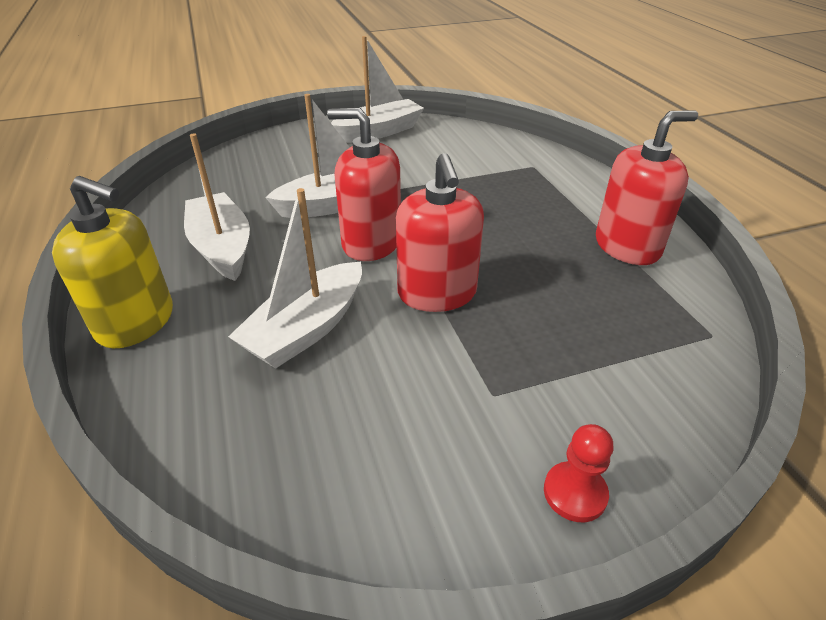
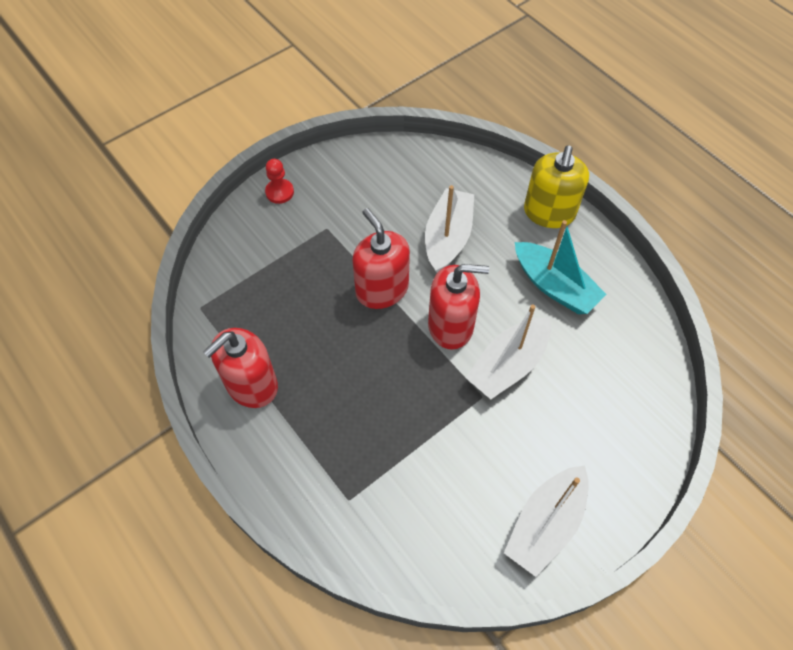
camera: 160 degrees right, 20 degrees up
yellow soap dispenser [52,176,173,348] -> yellow soap dispenser turned 75 degrees counterclockwise [524,145,589,228]
white boat [184,133,250,281] -> turquoise boat [515,220,607,314]

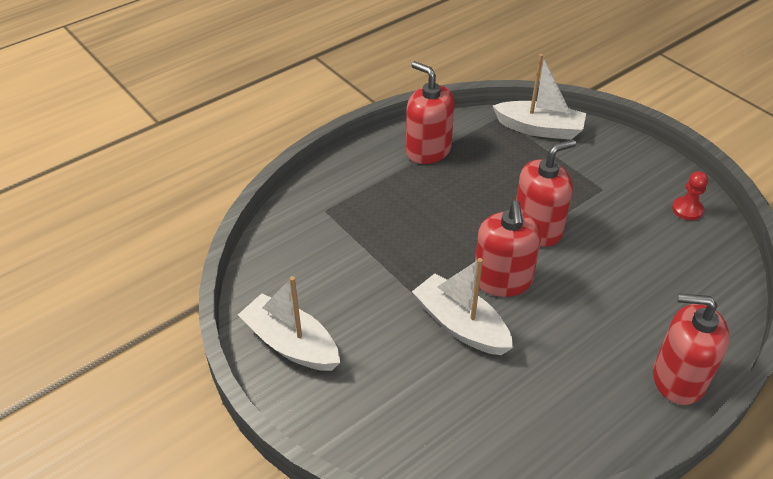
camera: 90 degrees right, 15 degrees down
red pawn [265,159,294,204] -> red pawn moved to [672,171,708,220]
white boat [425,185,474,273] -> white boat moved to [493,54,586,140]
turquoise boat [515,220,607,314] -> none
yellow soap dispenser [524,145,589,228] -> red soap dispenser [653,293,730,405]

